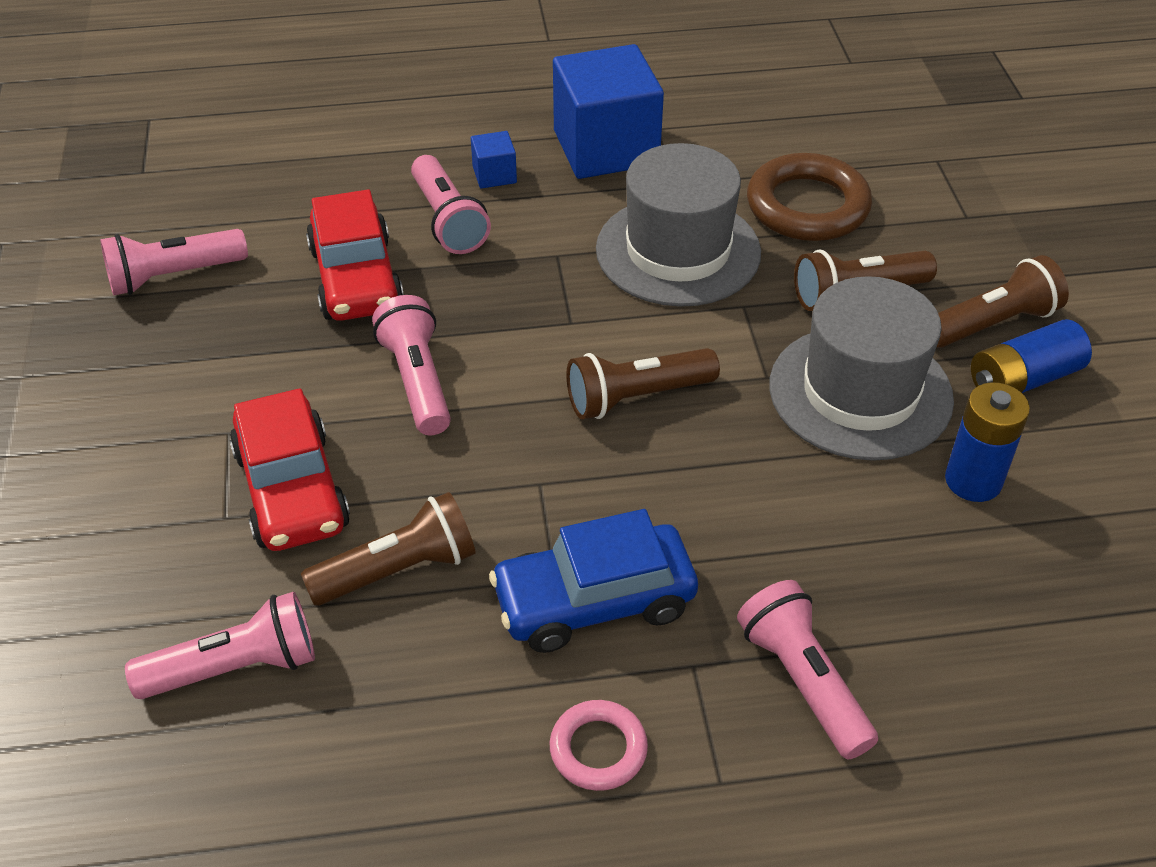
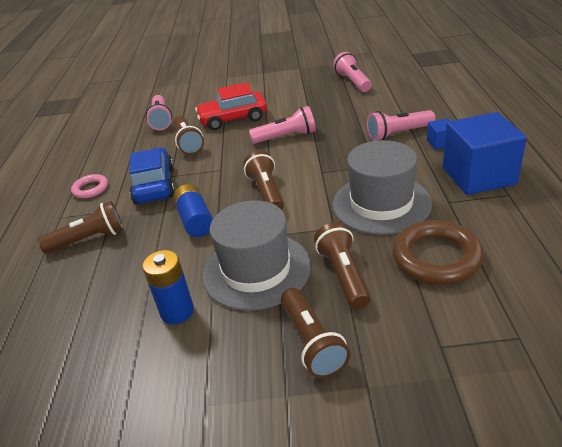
camera: 100 degrees right, 10 degrees down
red car [306,190,404,321] -> none
pink flashlight [737,580,878,759] -> brown flashlight [38,201,124,253]
blue battery [971,319,1092,393] -> blue battery moved to [173,184,213,237]

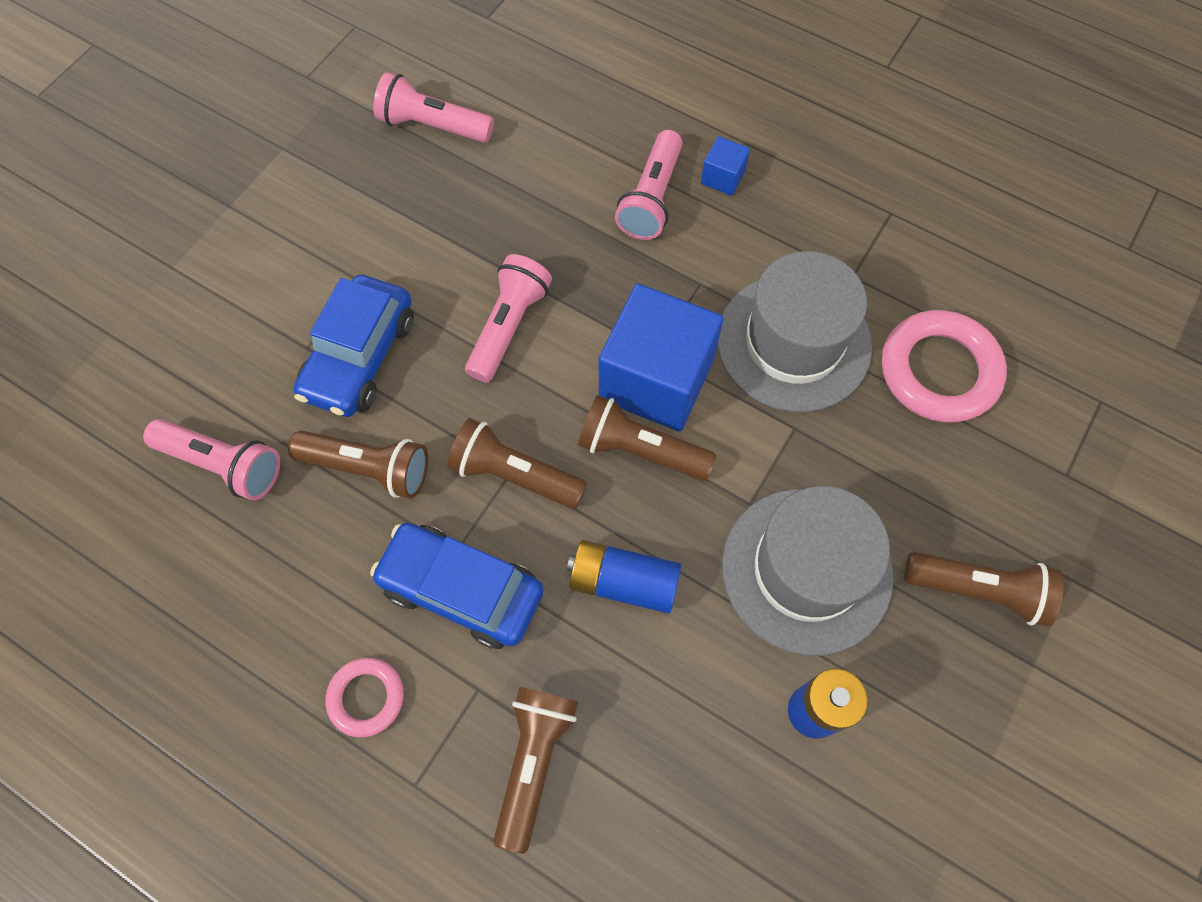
camera: 60 degrees left, 30 degrees up
red car [195,82,267,130] -> blue car [294,275,414,417]
brown flashlight [314,222,370,309] -> brown flashlight moved to [447,418,587,509]
brown ring [392,220,484,285] -> pink ring [882,310,1007,423]
blue cube [443,112,527,195] -> blue cube moved to [599,284,723,432]

